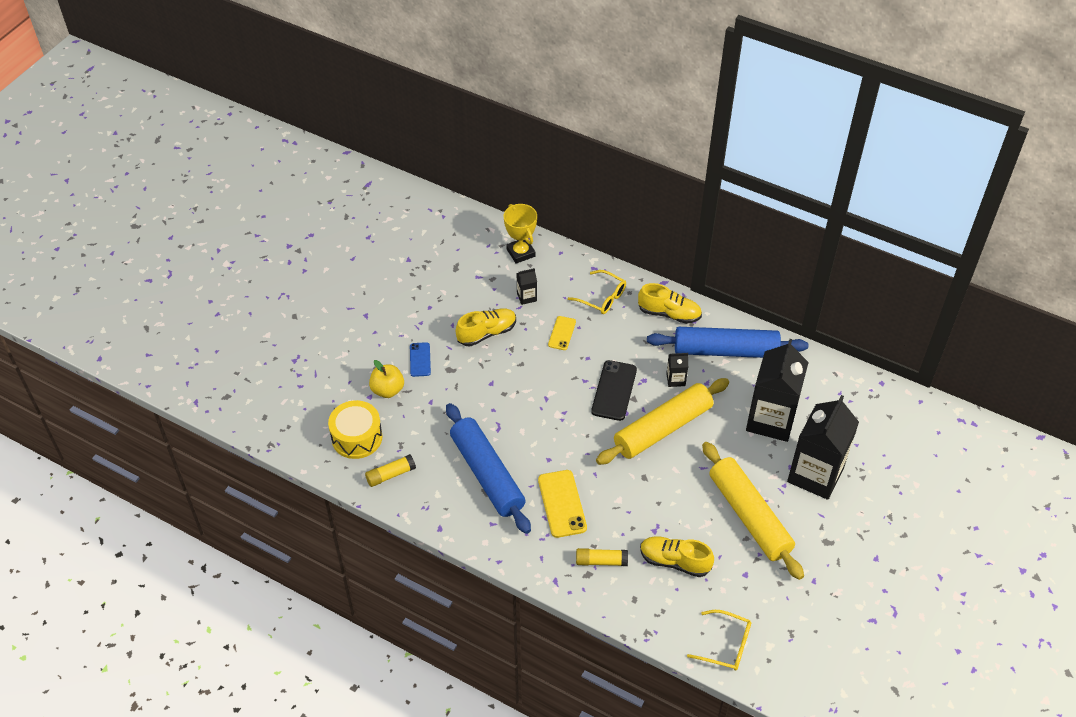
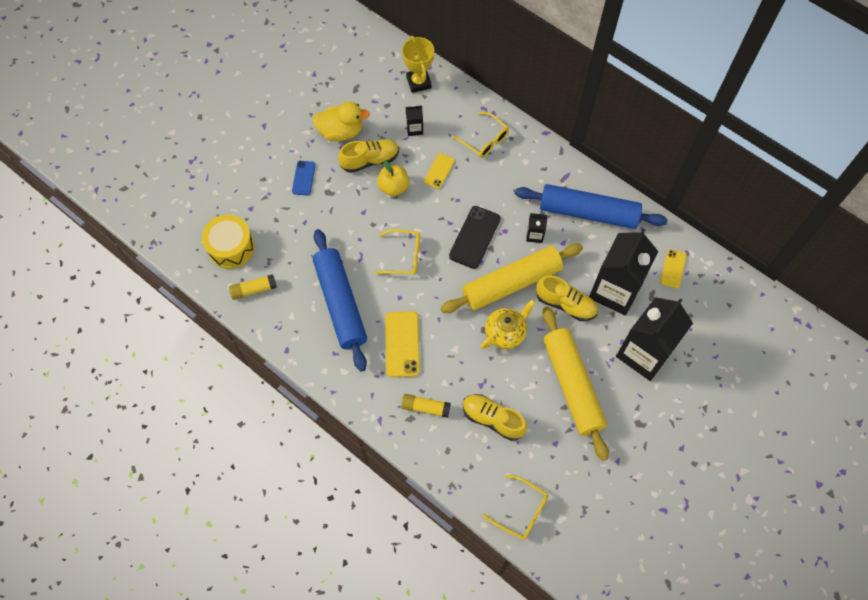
camera: 10 degrees right, 15 degrees up
yellow apple [369,360,404,398] -> yellow apple moved to [377,160,409,196]
yellow shoe [638,283,702,324] -> yellow shoe moved to [536,275,598,321]
none -> yellow duck [313,101,370,141]
none -> yellow glasses [374,229,420,275]
none -> yellow teapot [480,299,536,349]
none -> yellow phone [660,249,687,288]

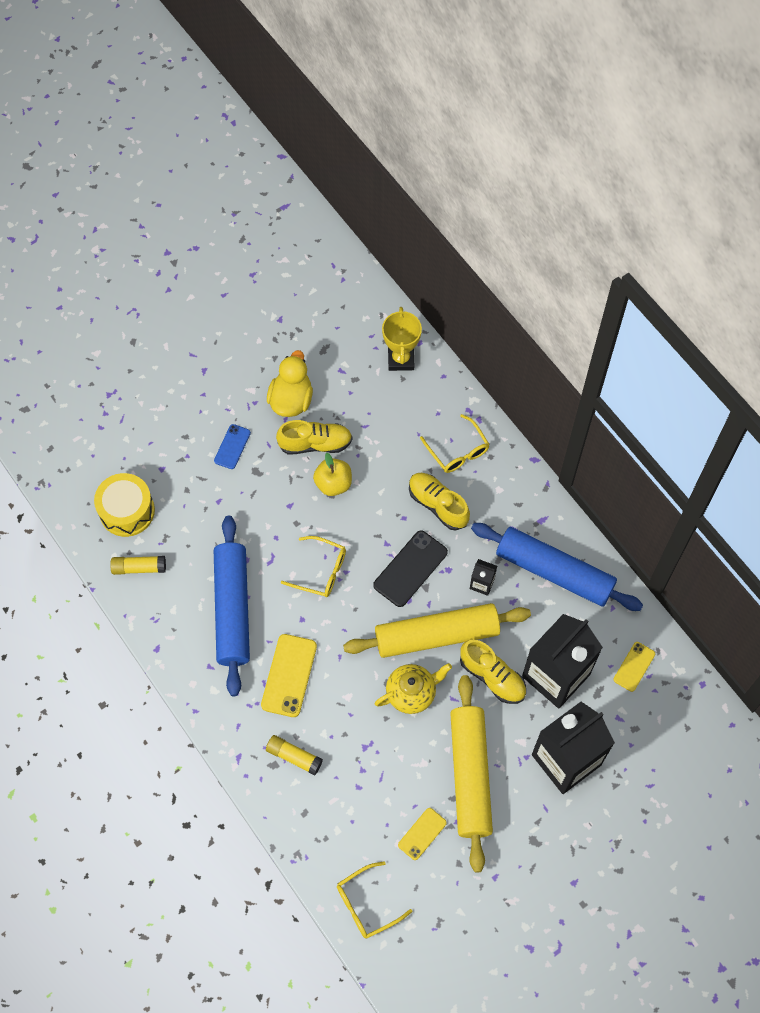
camera: 15 degrees right, 0 degrees up
yellow duck [313,101,370,141] -> yellow duck turned 90 degrees counterclockwise [267,350,313,417]
black carton [406,105,423,136] -> none
yellow phone [424,153,455,189] -> yellow phone moved to [398,808,447,860]
yellow shoe [463,394,527,441] -> yellow shoe moved to [409,473,470,531]
yellow glasses [483,475,548,540] -> yellow glasses turned 105 degrees clockwise [337,861,412,939]

